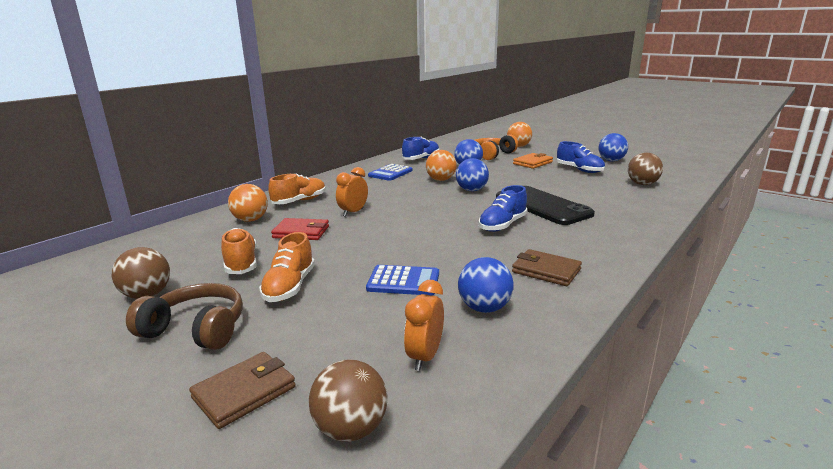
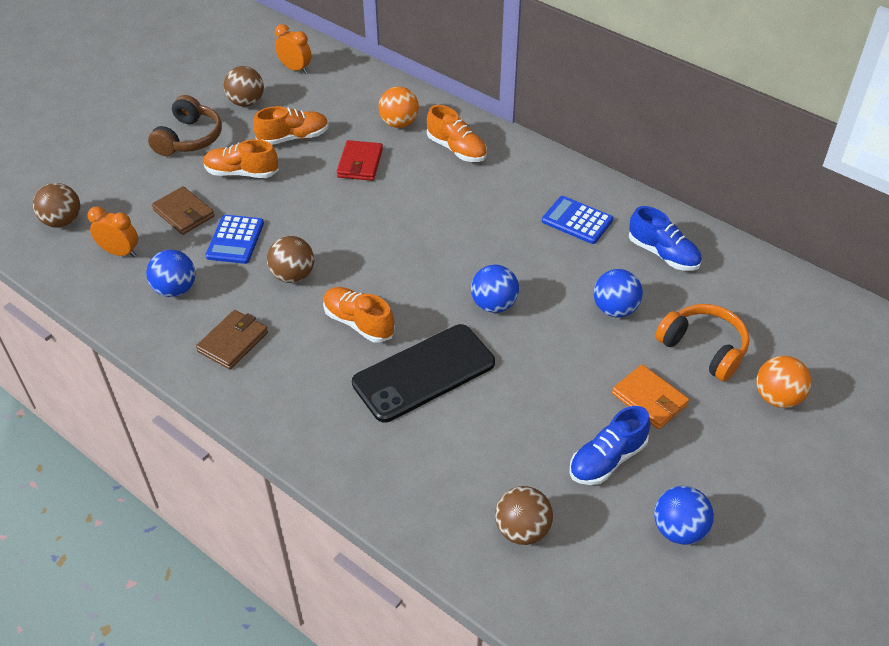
camera: 90 degrees right, 25 degrees up
brown wallet [189,352,296,429] -> brown wallet moved to [152,186,214,235]
orange clock [336,167,368,217] -> orange clock moved to [275,24,312,74]
orange ball [426,150,457,181] -> none
blue shoe [478,185,528,232] -> orange shoe [323,287,395,343]
none -> brown ball [267,236,314,283]

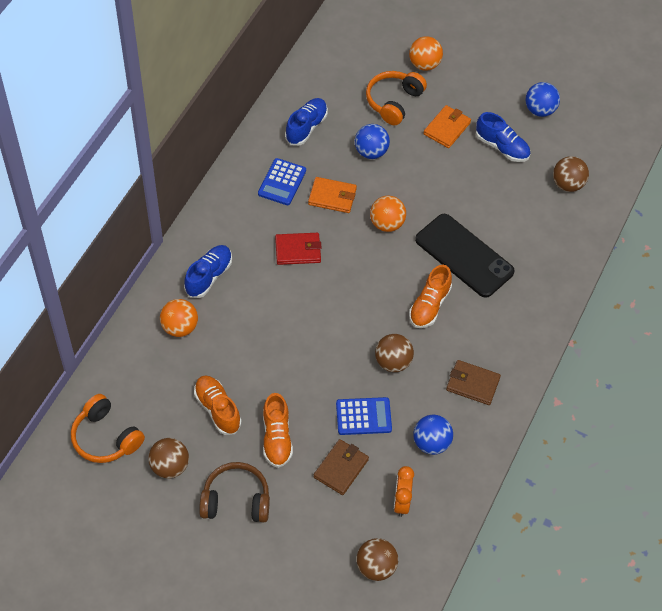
camera: 105 degrees left, 10 degrees up
orange clock [275,24,312,74] -> orange headphones [71,394,145,463]
red wallet [336,140,383,181] -> red wallet moved to [275,233,322,265]
orange shoe [427,105,487,162] -> blue shoe [184,245,232,298]
blue ball [471,264,519,313] -> orange ball [370,196,406,232]
none -> orange wallet [308,177,357,213]

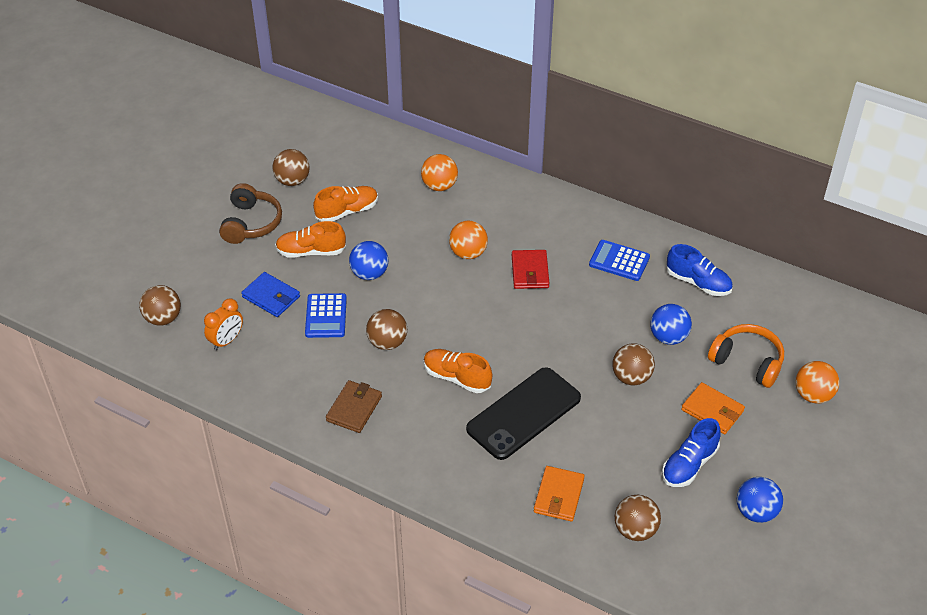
camera: 95 degrees right, 10 degrees down
orange headphones [71,394,145,463] -> none
blue shoe [184,245,232,298] -> none
orange wallet [308,177,357,213] -> orange wallet moved to [534,466,585,521]
brown wallet [313,439,369,495] -> blue wallet [241,272,300,317]
orange ball [370,196,406,232] -> orange ball moved to [449,221,488,259]
orange clock [394,466,414,517] -> orange clock turned 120 degrees clockwise [204,298,243,350]
blue ball [413,415,453,455] -> blue ball moved to [349,241,388,280]
none -> brown ball [612,343,655,386]

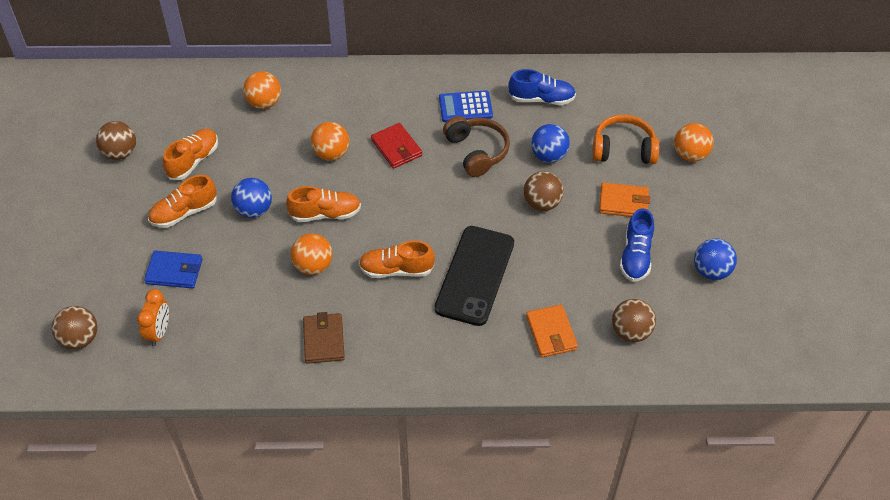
camera: 30 degrees left, 5 degrees up
brown headphones [219,183,282,244] -> brown headphones moved to [443,116,510,177]
blue calculator [305,293,347,338] -> none
brown ball [366,309,407,350] -> orange ball [291,233,333,275]
none -> orange shoe [286,186,361,222]

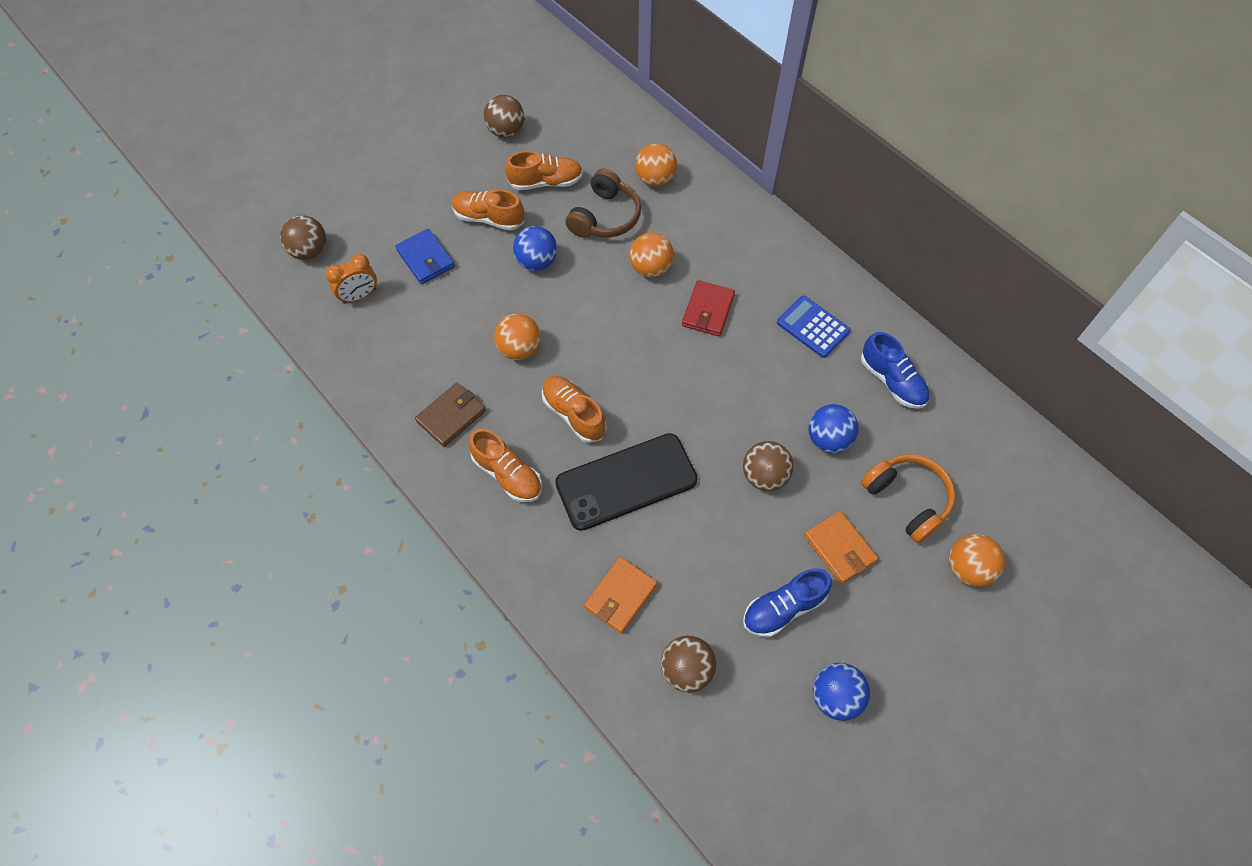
camera: 50 degrees right, 10 degrees up
orange shoe [286,186,361,222] -> orange shoe moved to [469,429,542,502]
brown headphones [443,116,510,177] -> brown headphones moved to [565,168,641,238]

